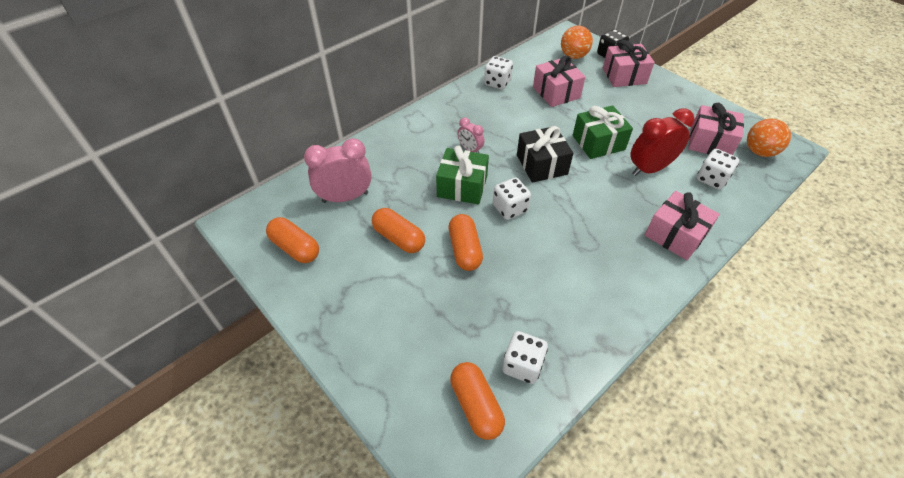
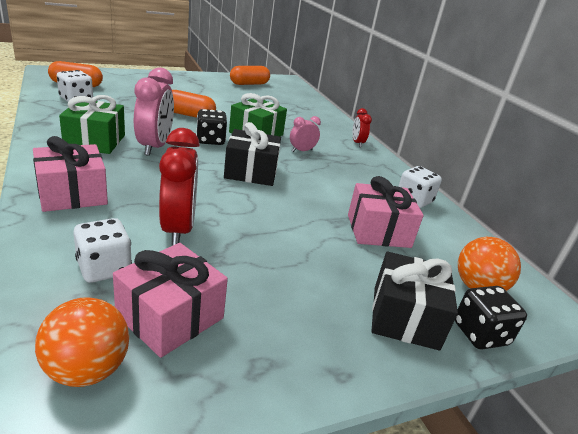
camera: 105 degrees right, 20 degrees down
pink clock [304,138,372,203] -> pink clock moved to [134,67,174,156]
orange capsule [372,208,425,253] -> none
white dice [493,177,531,220] -> black dice [196,109,227,145]
green gift [573,105,633,159] -> green gift moved to [59,95,125,154]
pink gift [603,40,655,87] -> black gift [371,252,458,351]
none -> red clock [352,108,372,147]

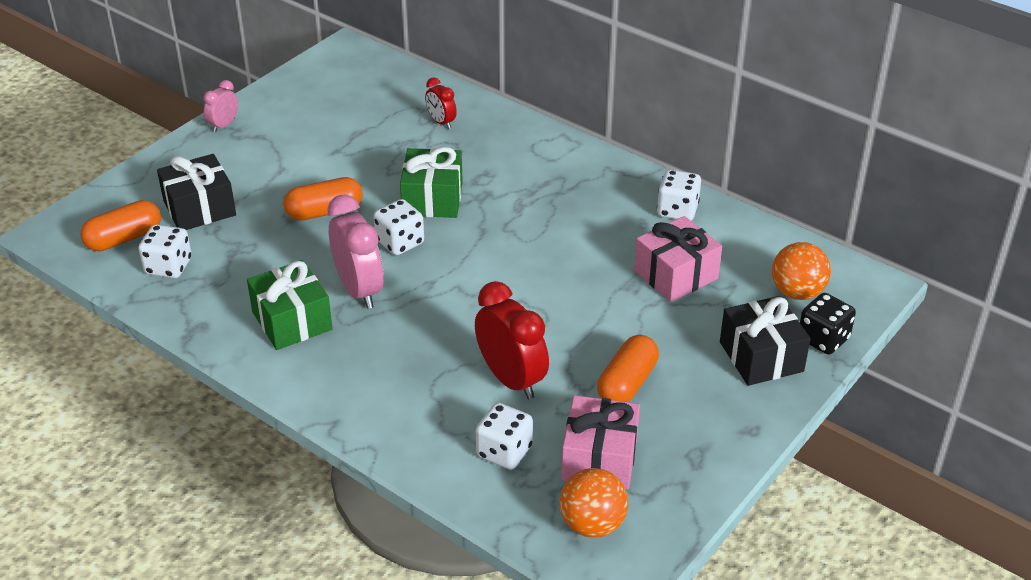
camera: 25 degrees left, 10 degrees up
pink gift [33,136,108,212] -> none
black dice [196,109,227,145] -> white dice [373,199,424,255]
black gift [224,122,281,186] -> black gift moved to [157,154,236,230]
orange capsule [230,66,270,85] -> orange capsule moved to [597,335,659,402]
pink clock [290,116,321,152] -> pink clock moved to [203,80,238,132]
red clock [352,108,372,147] -> red clock moved to [425,77,457,129]

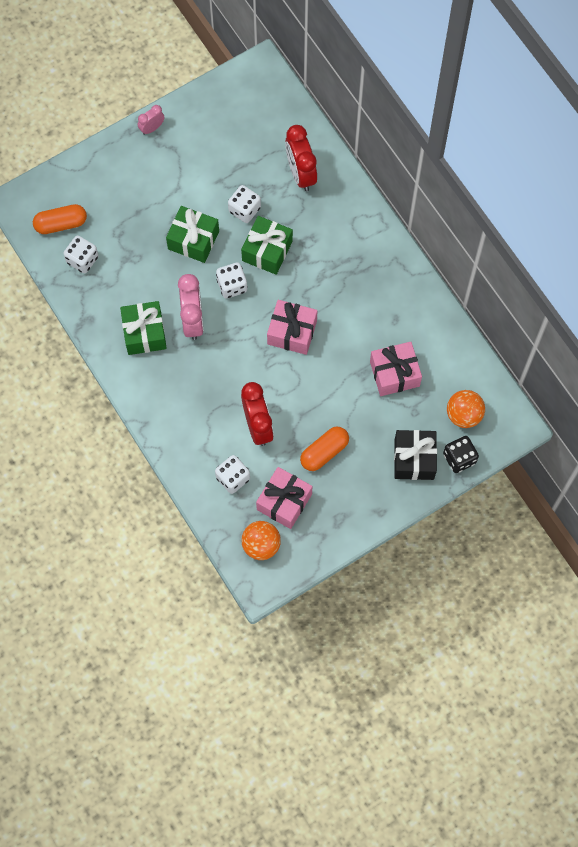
camera: 20 degrees right, 30 degrees up
black gift [157,154,236,230] -> none
orange capsule [283,177,363,221] -> green gift [166,206,219,263]
red clock [425,77,457,129] -> red clock [285,125,317,191], size x1.88
white dice [657,170,701,221] -> white dice moved to [228,185,261,223]
none -> pink gift [267,300,317,355]

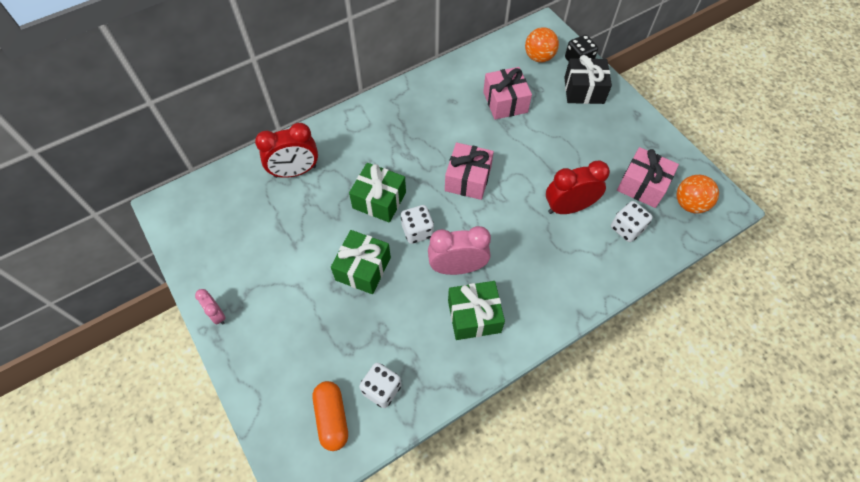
camera: 90 degrees left, 10 degrees down
white dice [228,185,261,223] -> none
orange capsule [300,426,349,471] -> none

